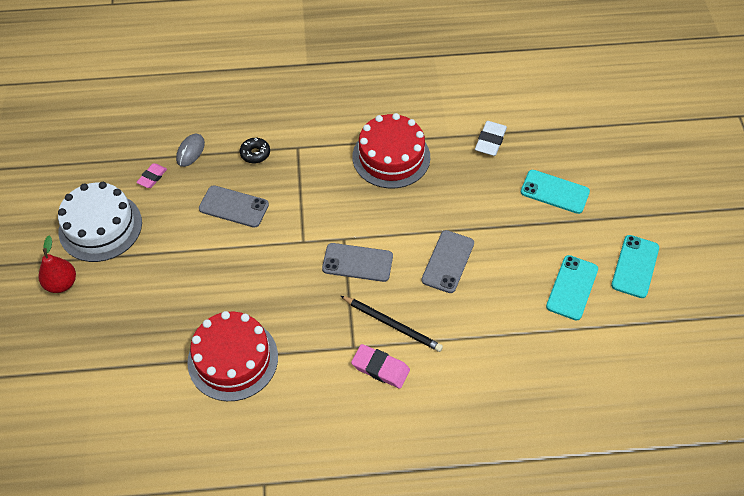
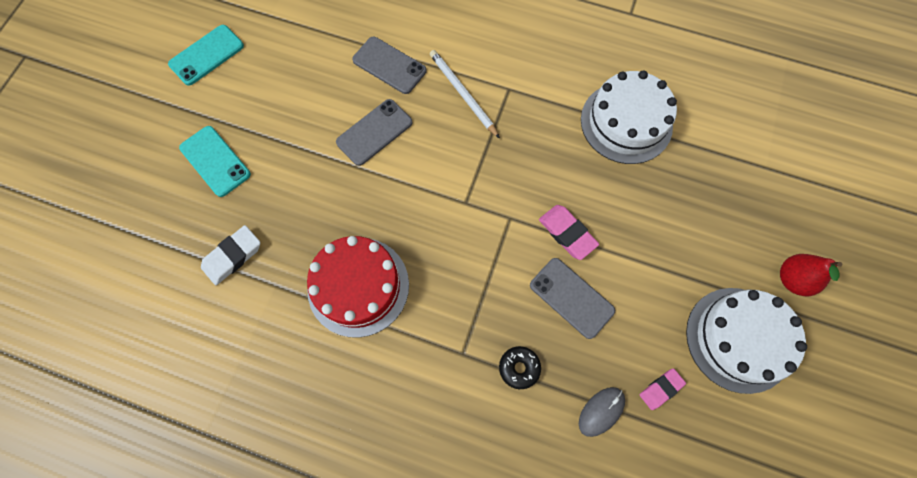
camera: 155 degrees left, 15 degrees up
red cake [187,311,278,401] -> white cake [581,71,677,164]
grey phone [322,243,393,282] -> grey phone moved to [352,37,426,94]
black pencil [341,296,443,352] -> white pencil [430,50,500,139]
pink eraser [351,344,410,389] -> pink eraser moved to [539,205,599,260]
turquoise phone [546,255,598,321] -> none

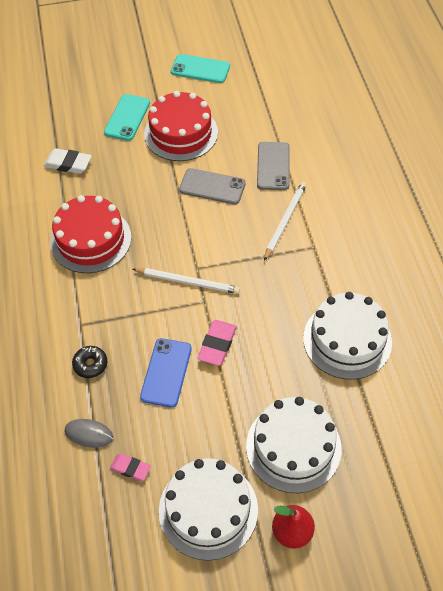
camera: 60 degrees right, 15 degrees down
grey phone [530,258,615,339] -> blue phone [140,338,192,407]
none -> white pencil [133,268,240,294]
none -> red cake [144,91,218,161]
none -> white cake [246,397,342,493]

